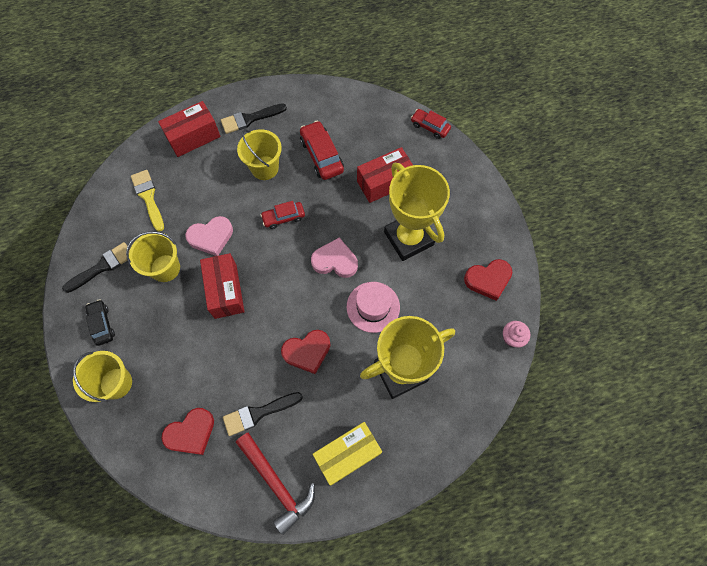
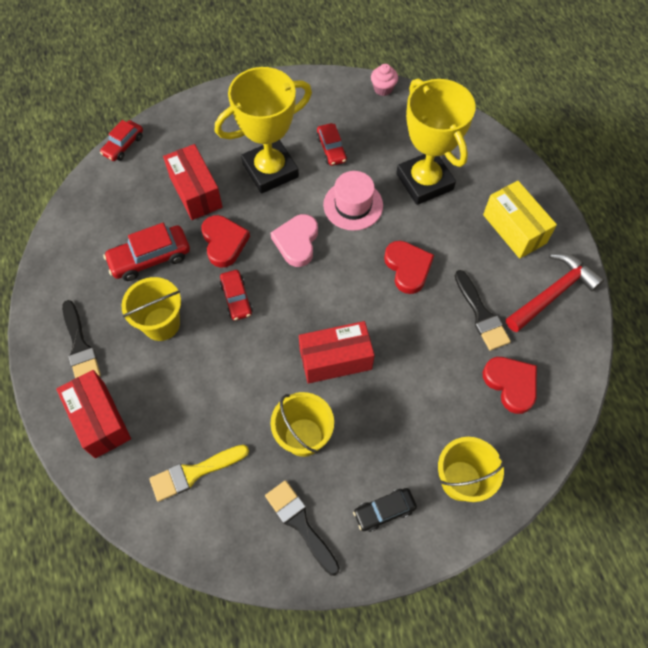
camera: 90 degrees left, 5 degrees down
pink heart [185,216,233,256] -> none
red heart [464,259,513,301] -> red heart moved to [201,215,250,268]
none -> red car [316,123,347,166]

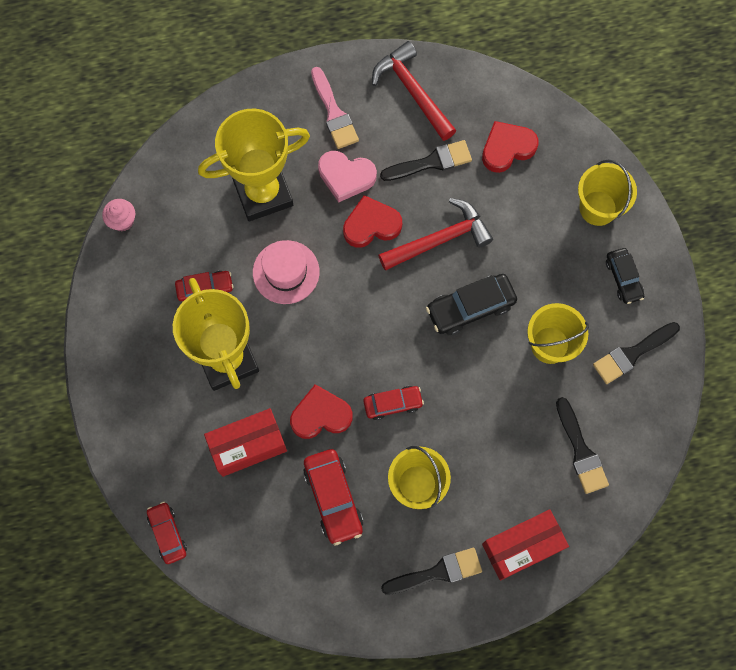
camera: 85 degrees left, 10 degrees up
red car [100,120,143,161] -> red car turned 150 degrees counterclockwise [147,502,187,564]
yellow brush [149,445,249,502] -> black brush [556,397,609,494]
pink heart [271,214,318,267] -> pink heart moved to [318,151,377,202]
red box [299,321,375,384] -> black car [426,274,517,335]
yellow box [483,181,557,259] -> pink brush [311,67,359,149]
none -> red hammer [378,198,493,270]

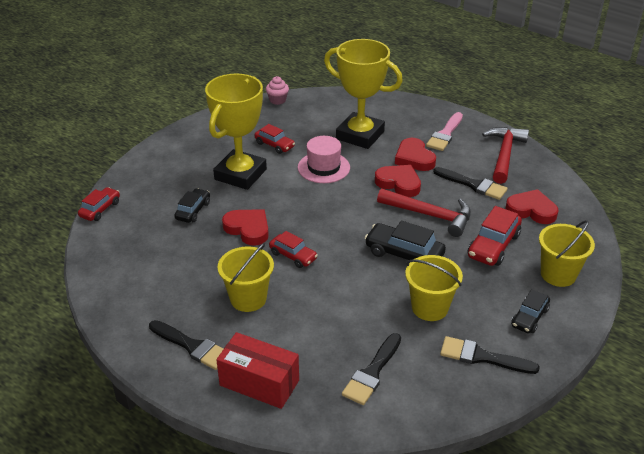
camera: 50 degrees right, 35 degrees down
red box [204,408,287,477] -> black car [174,188,210,223]
red car [303,449,363,545] -> red car moved to [468,206,522,266]
pink heart [318,151,377,202] -> red heart [395,138,436,171]

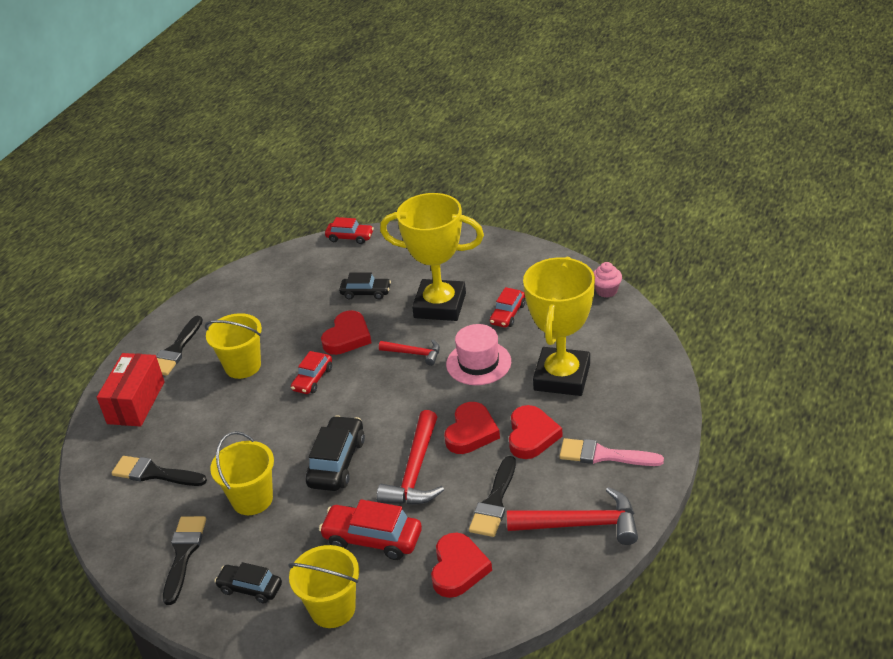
camera: 80 degrees right, 0 degrees up
red heart [395,138,436,171] -> red heart turned 135 degrees clockwise [509,405,563,459]
none -> red hammer [379,340,440,366]

